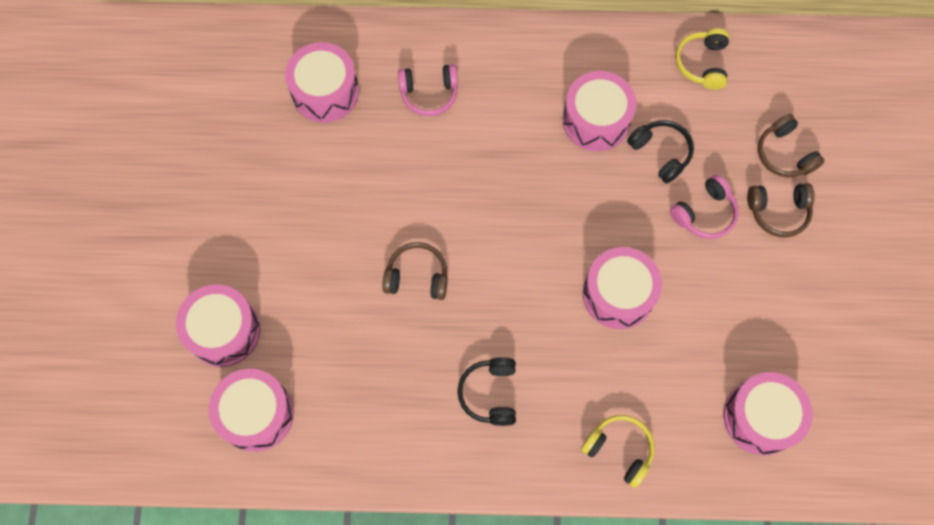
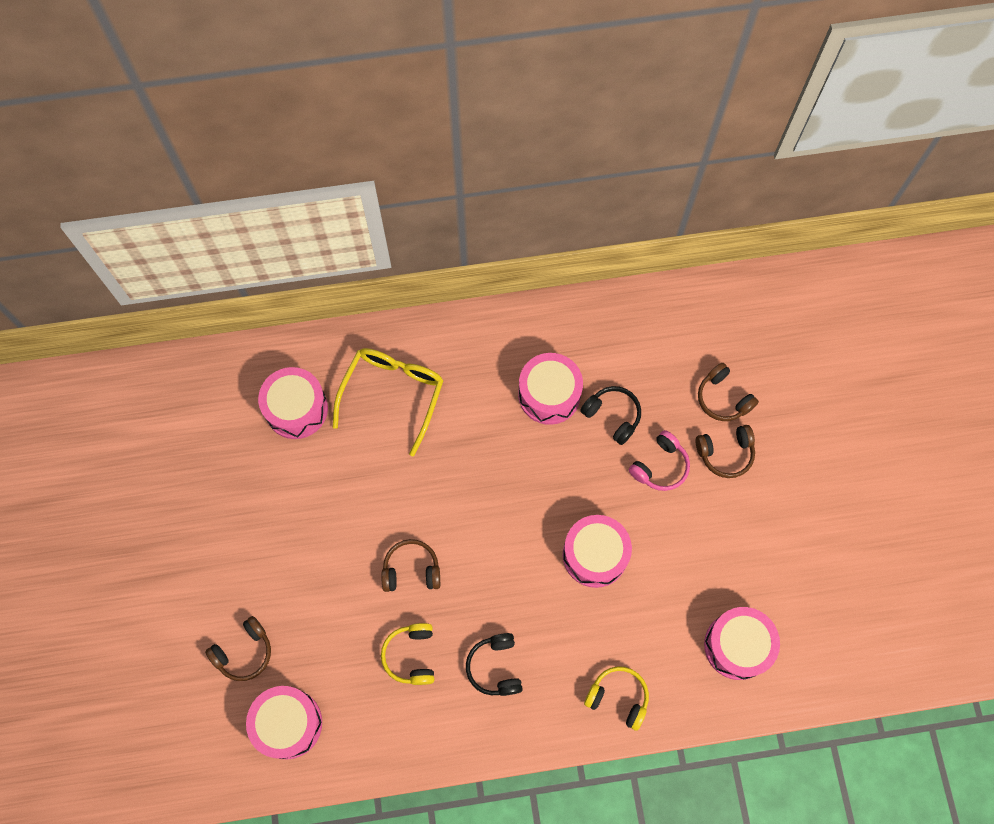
camera: 10 degrees left, 0 degrees up
pink drum [176,285,260,367] -> brown headphones [205,616,271,681]
pink headphones [398,64,458,116] -> yellow glasses [333,348,444,456]
yellow headphones [675,28,729,90] -> yellow headphones moved to [381,623,434,685]

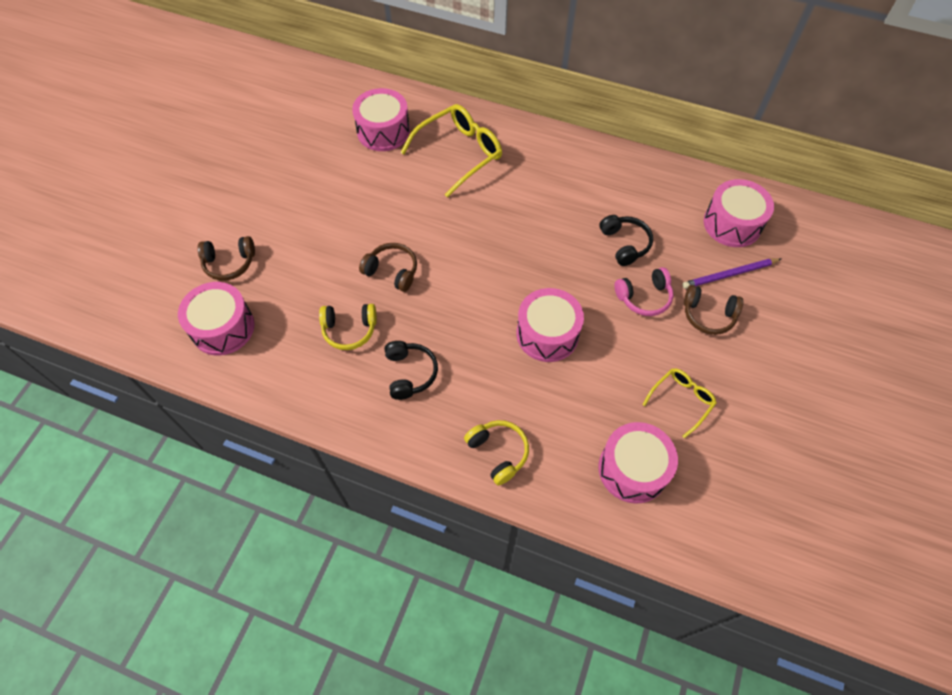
camera: 30 degrees right, 10 degrees down
yellow headphones [381,623,434,685] -> yellow headphones turned 120 degrees counterclockwise [319,304,377,350]
black headphones [466,633,523,696] -> black headphones turned 150 degrees clockwise [385,341,438,400]
pink drum [518,353,583,425] -> pink drum moved to [704,179,774,247]
brown headphones [698,363,759,421] -> purple pencil [682,258,781,289]
none -> yellow glasses [642,368,717,438]

